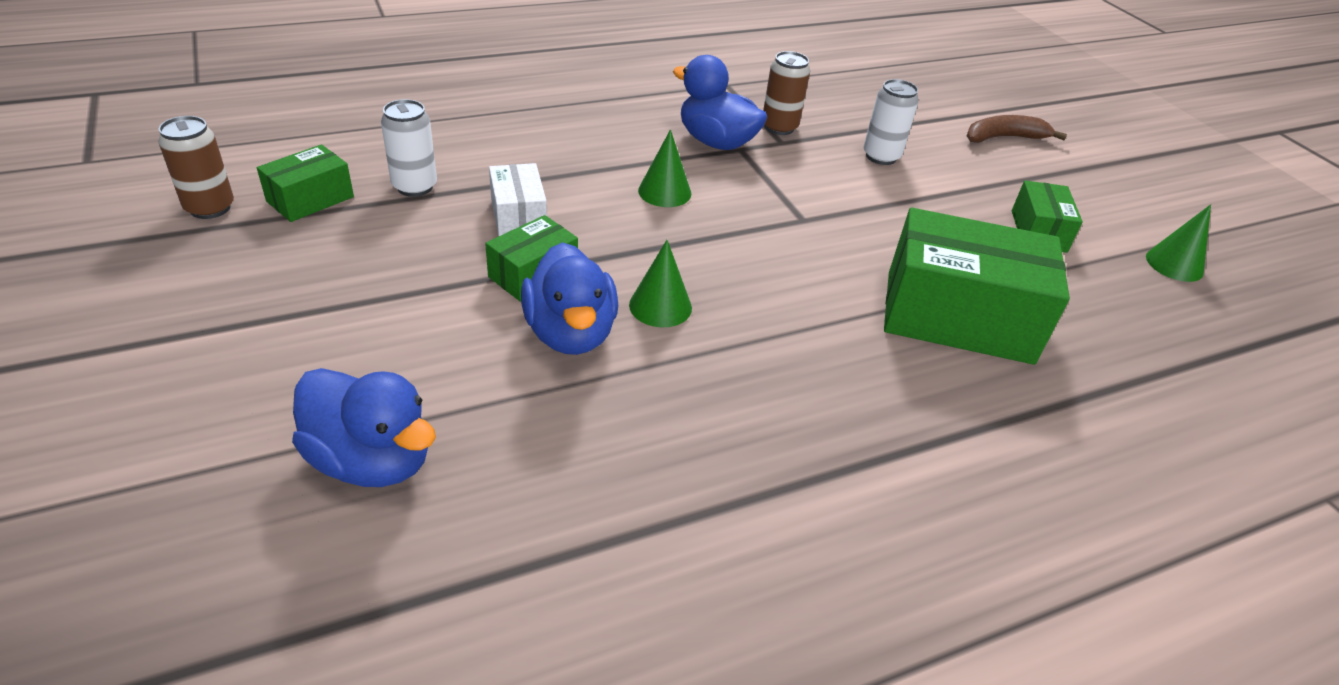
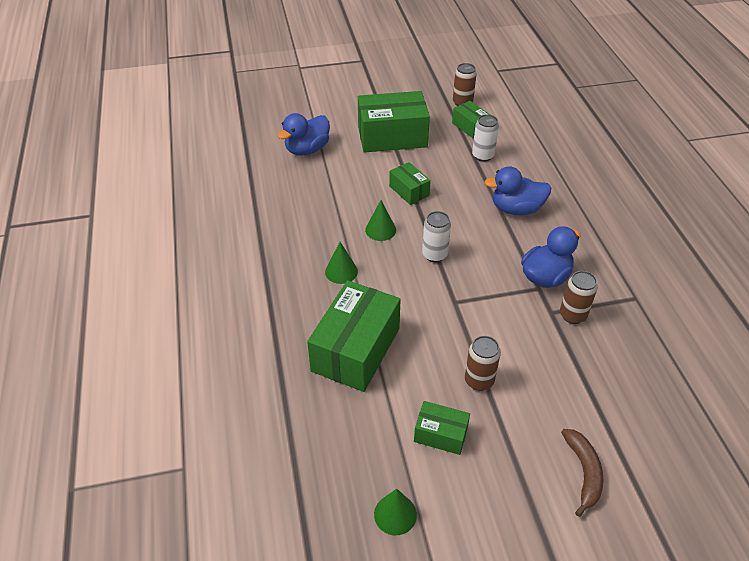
camera: 105 degrees right, 5 degrees up
white box [489,163,547,236] -> none
blue duck [521,242,618,355] -> blue duck moved to [484,166,551,215]
green cone [638,129,691,207] -> green cone moved to [325,242,358,284]
white can [863,79,919,165] -> white can moved to [422,211,451,262]
none -> green box [358,91,430,152]
none -> brown can [465,336,501,391]

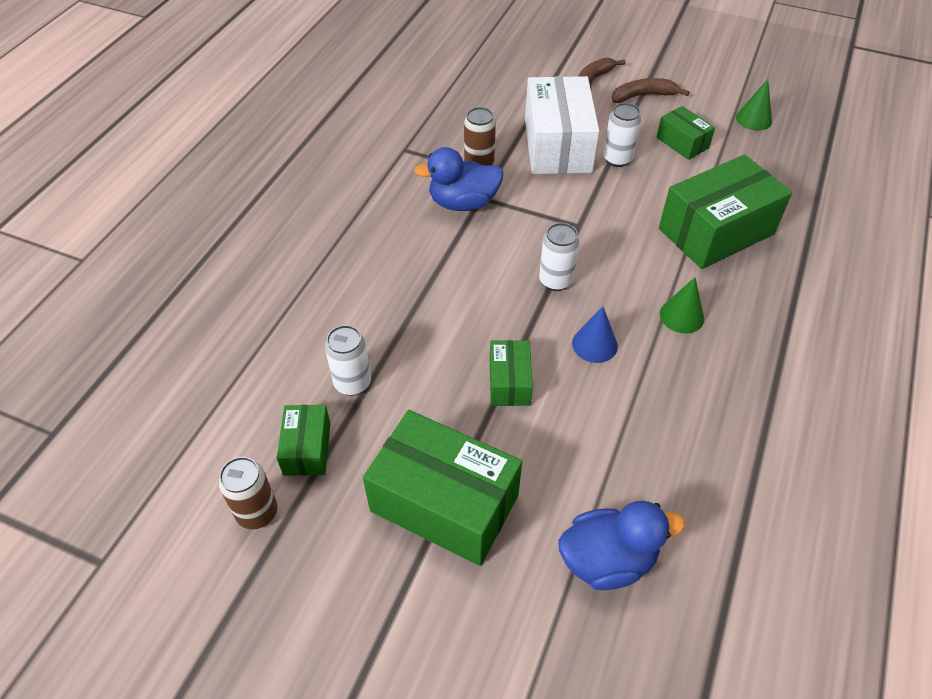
camera: 145 degrees left, 5 degrees up
green cone [365,200,396,241] -> blue cone [572,306,618,363]
brown can [465,336,501,391] -> white can [603,103,641,167]
blue duck [484,166,551,215] -> none
none -> white box [525,76,599,174]
none -> brown banana [612,78,690,103]

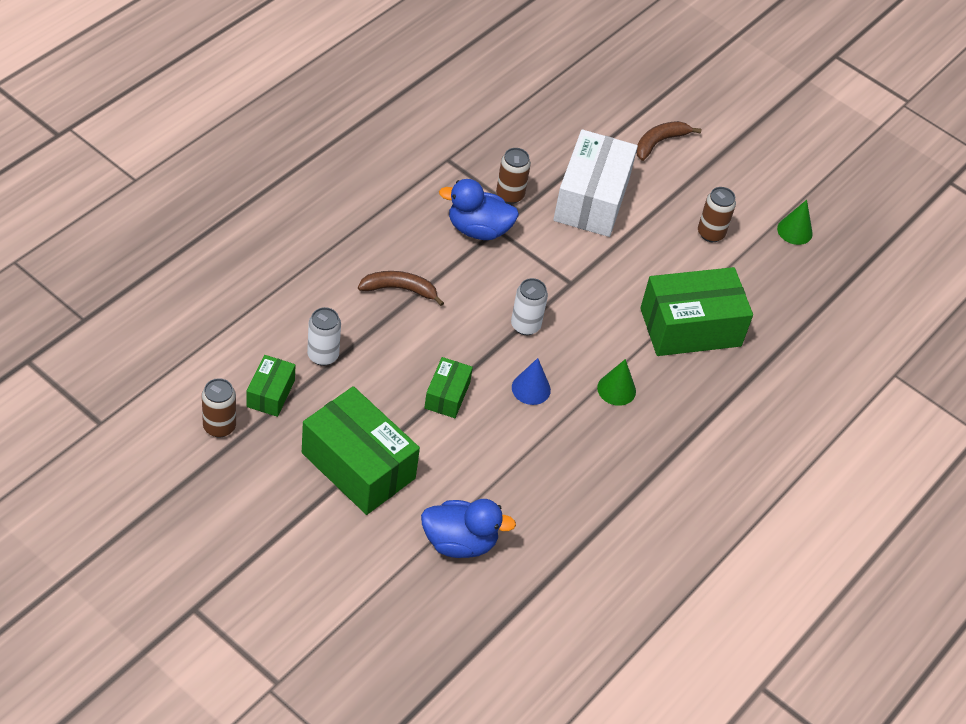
camera: 10 degrees right, 0 degrees up
white can [603,103,641,167] -> none
brown banana [612,78,690,103] -> brown banana moved to [358,271,444,306]
green box [656,106,715,160] -> brown can [698,187,736,242]

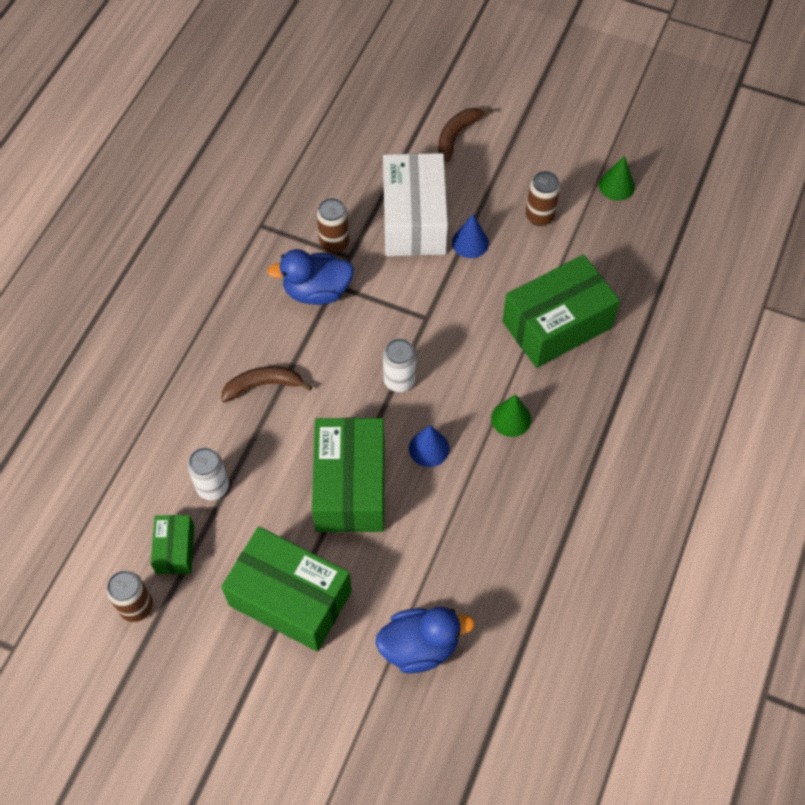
camera: 10 degrees left, 10 degrees up
green box [424,357,473,418] -> green box [312,418,384,532], size x1.97
none -> blue cone [452,214,489,258]

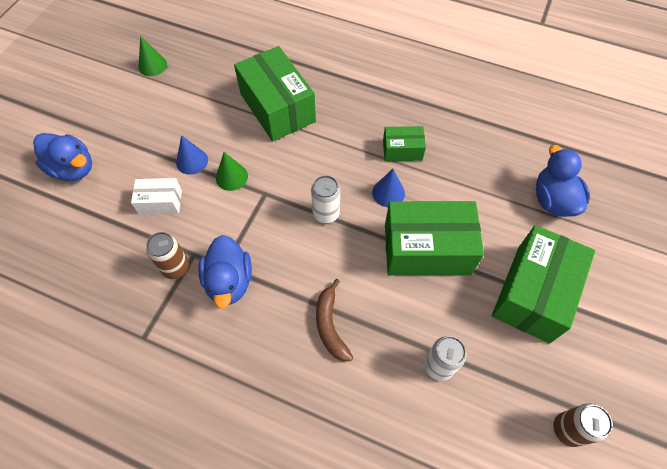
camera: 90 degrees left, 0 degrees up
green box [151,515,194,574] -> green box moved to [383,126,426,161]
white box [383,153,448,256] -> white box [131,178,182,215], size x0.51
brown banana [438,108,493,162] -> blue duck [33,133,92,181]
green cone [491,394,531,437] -> green cone moved to [216,152,248,191]
brown can [526,171,560,226] -> none

